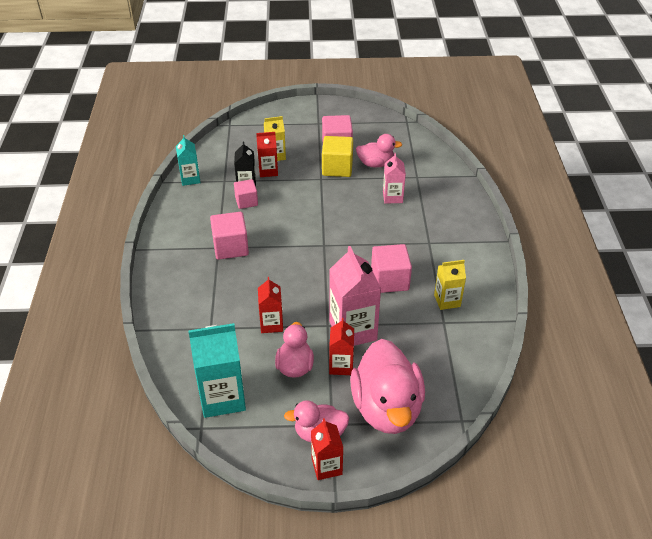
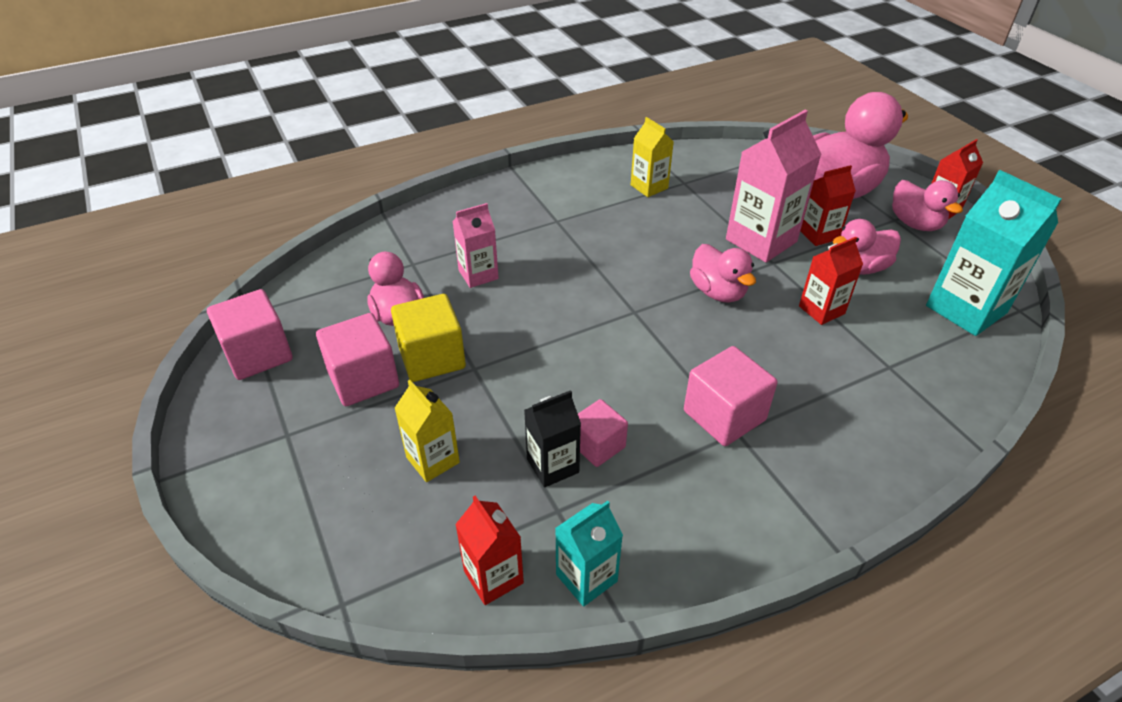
camera: 115 degrees left, 0 degrees up
red carton [256,132,278,177] -> red carton moved to [455,495,524,605]
pink cube [371,244,412,293] -> pink cube moved to [207,289,293,380]
none -> pink duck [690,244,756,303]

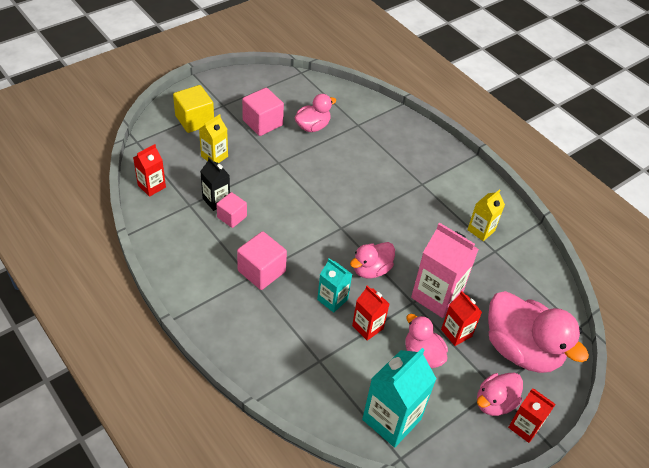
camera: 75 degrees right, 5 degrees up
pink cube [207,289,293,380] -> none
yellow cube [391,294,466,382] -> yellow cube moved to [173,85,214,133]
pink carton [452,203,499,288] -> none
turquoise carton [555,501,623,607] -> turquoise carton moved to [317,258,352,313]

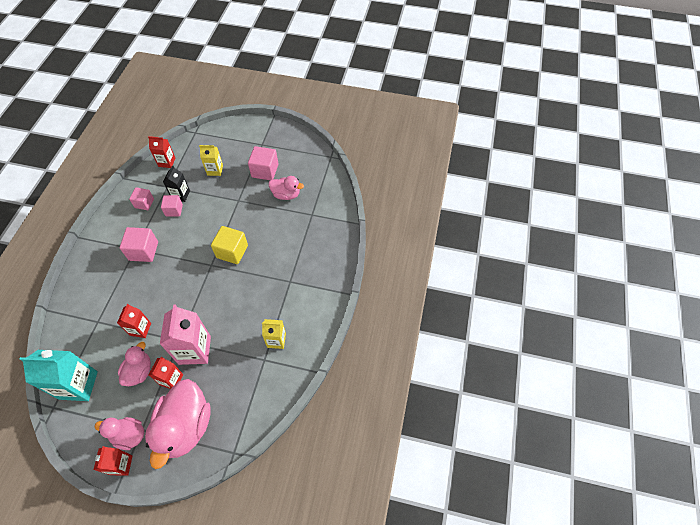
camera: 55 degrees right, 10 degrees up
yellow cube [173,85,214,133] -> yellow cube moved to [211,226,248,264]
turquoise carton [317,258,352,313] -> none
pink duck [350,242,395,278] -> none
none -> pink cube [129,187,154,210]

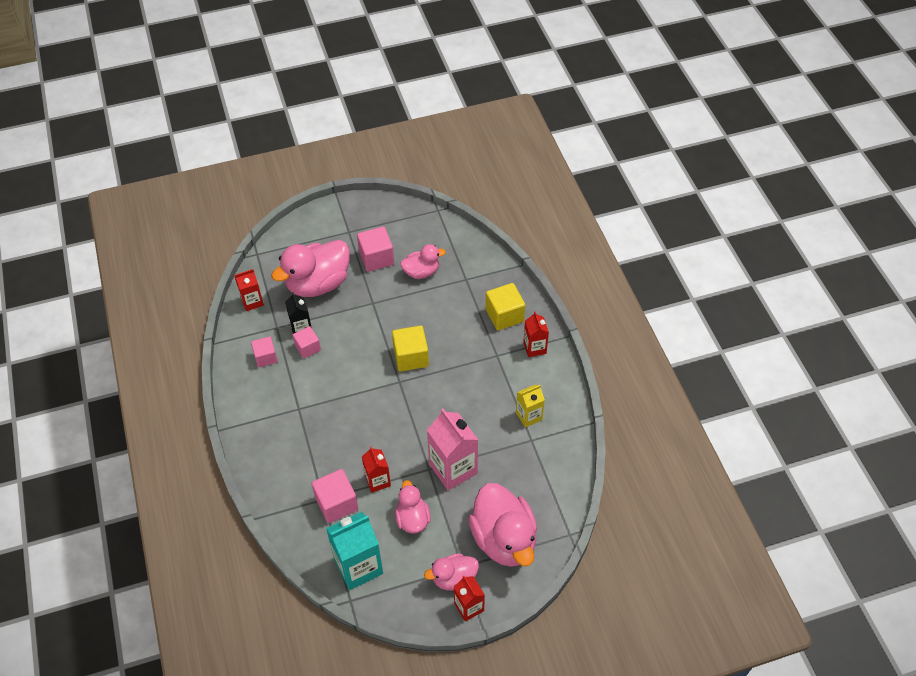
camera: 30 degrees left, 5 degrees down
pink cube [120,227,158,262] -> pink cube moved to [312,469,358,523]
red carton [149,357,183,389] -> red carton moved to [523,311,549,357]
yellow carton [199,145,223,176] -> pink duck [271,240,350,297]
none -> yellow cube [486,283,525,330]

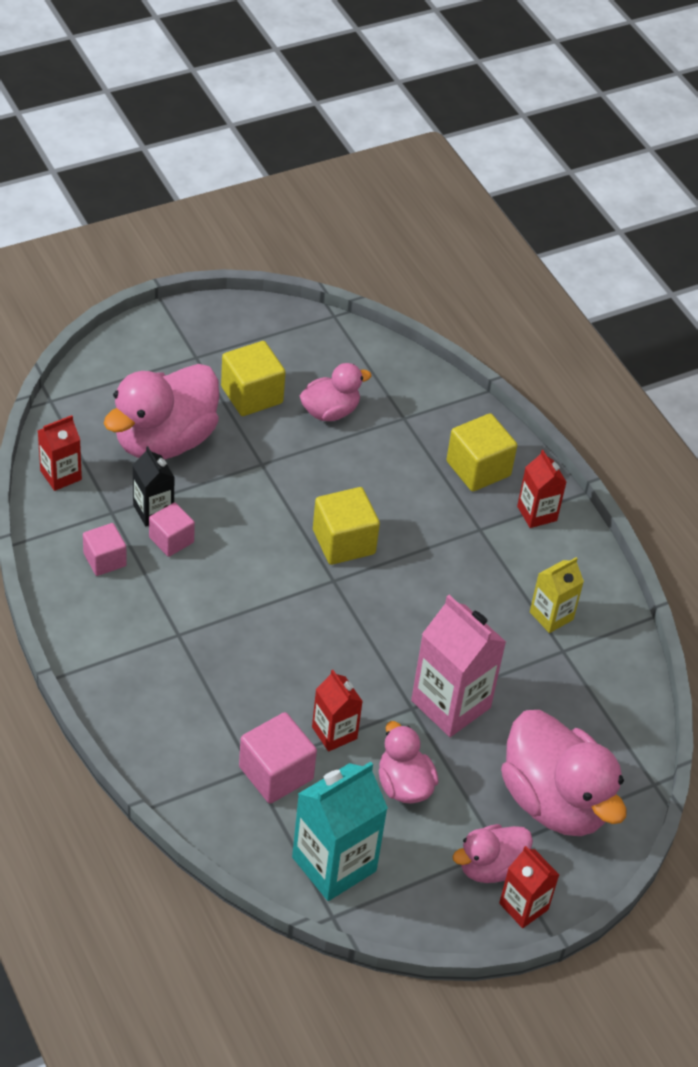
camera: 15 degrees left, 5 degrees down
pink cube [357,226,394,272] -> yellow cube [221,341,286,416]

